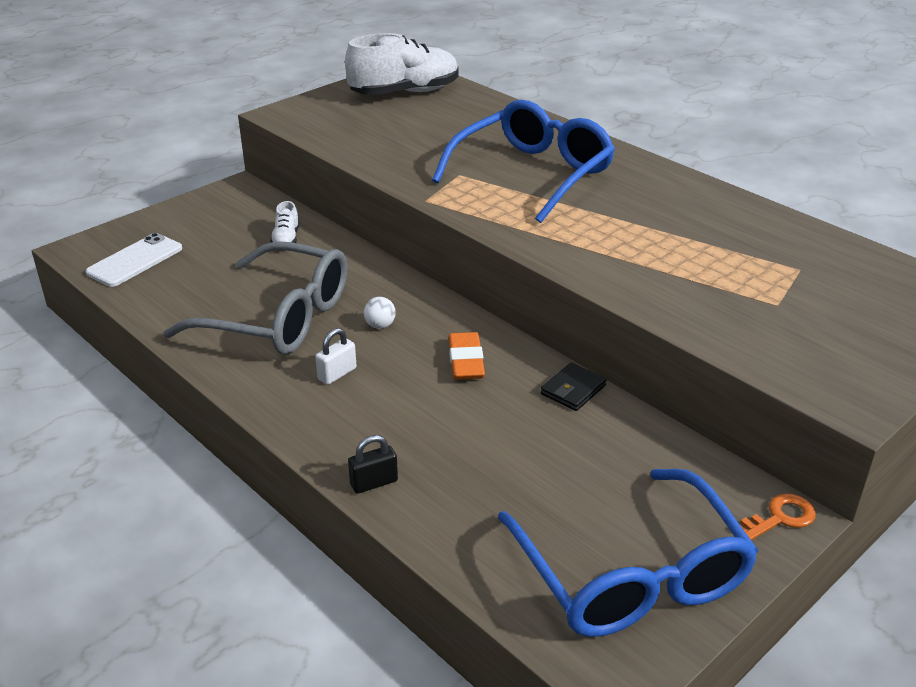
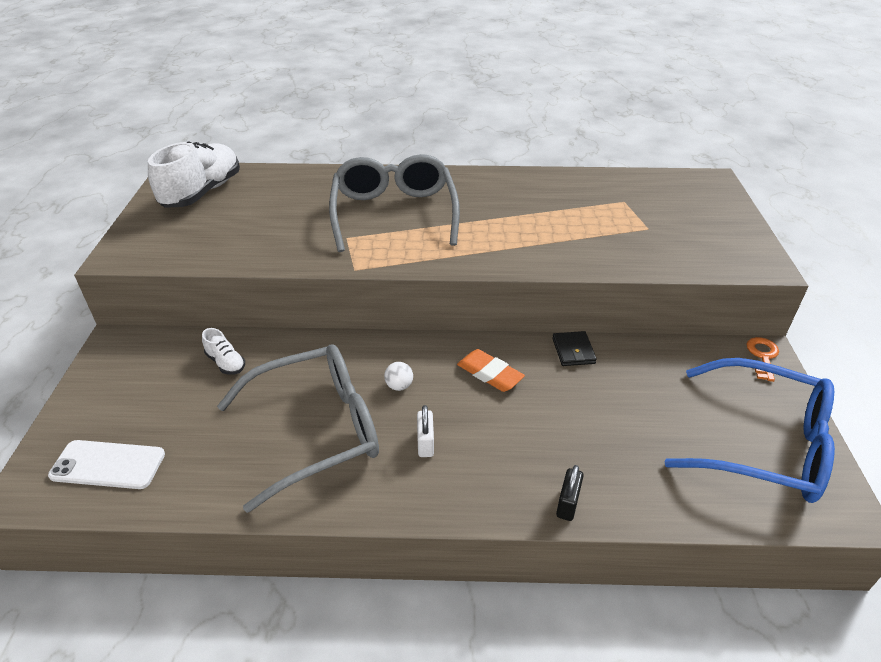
camera: 45 degrees left, 5 degrees up
white phone [86,233,182,287] -> white phone turned 75 degrees counterclockwise [48,440,165,489]
blue glasses [432,100,615,223] -> grey glasses [329,154,460,252]

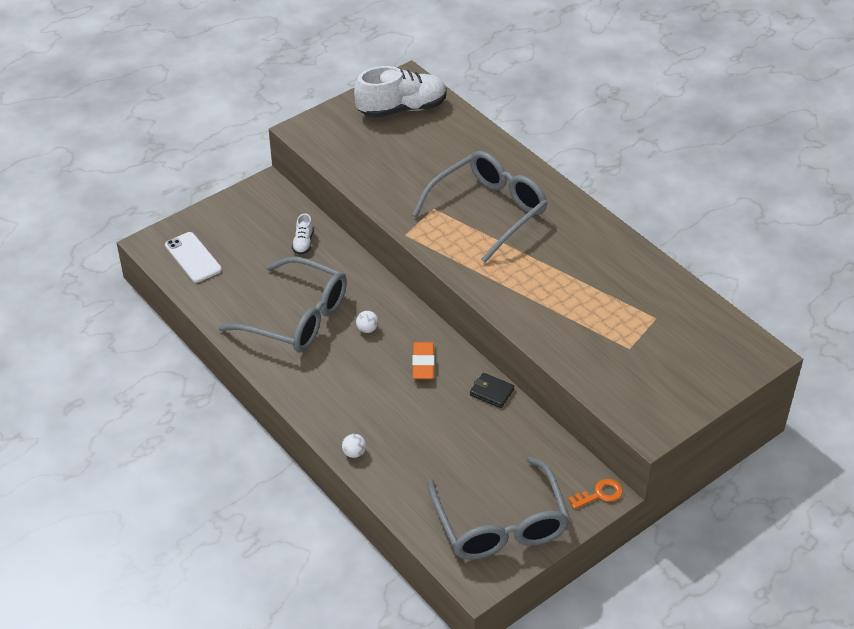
camera: 50 degrees right, 5 degrees up
white padlock [417,405,434,457] -> none
black wallet [552,331,597,366] -> black wallet turned 75 degrees clockwise [470,373,515,408]
black padlock [556,465,584,521] -> white ball [342,434,366,458]
blue glasses [665,358,835,503] -> grey glasses [427,457,570,560]

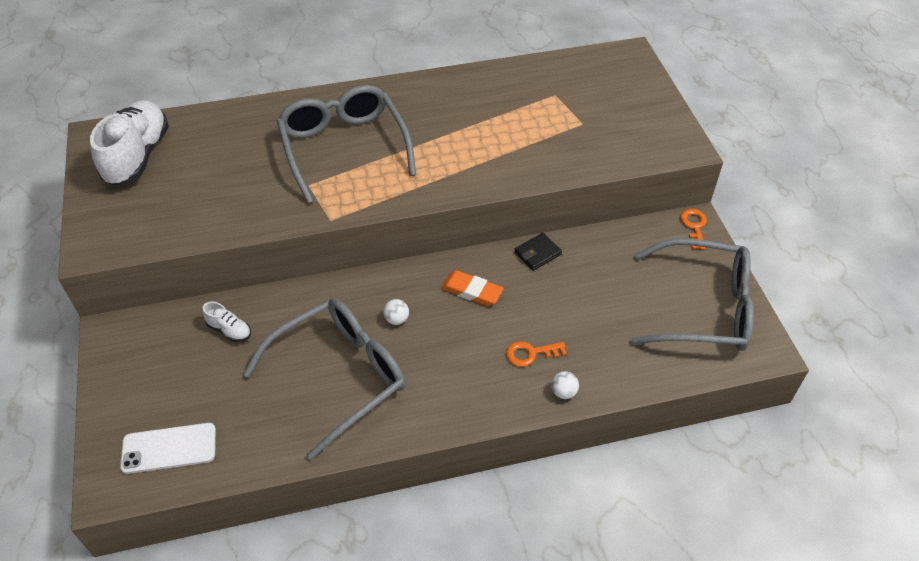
camera: 65 degrees left, 5 degrees up
none -> orange key [506,341,567,367]

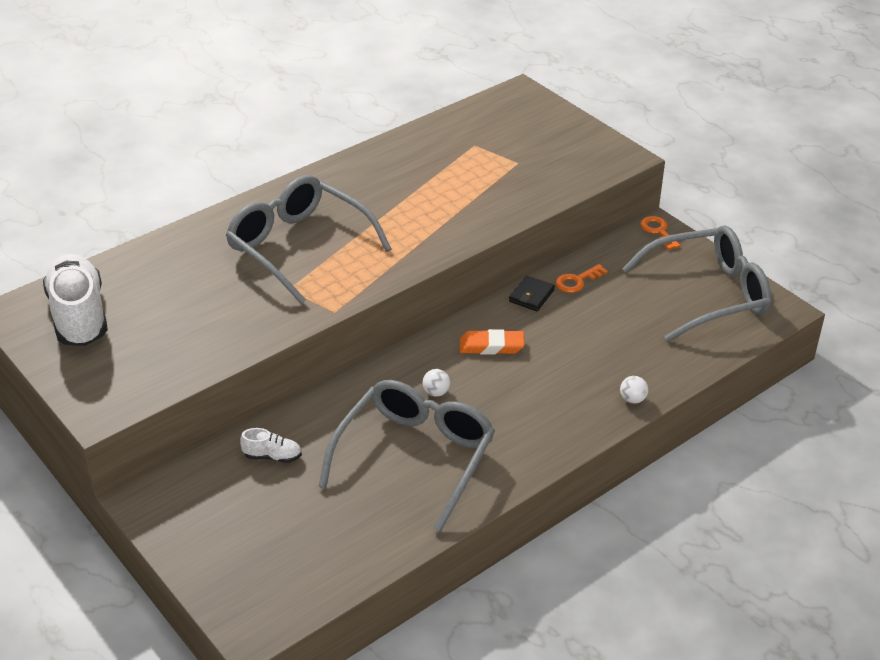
camera: 25 degrees left, 10 degrees down
white phone [120,423,216,474] -> none
orange key [506,341,567,367] -> orange key moved to [556,264,608,293]

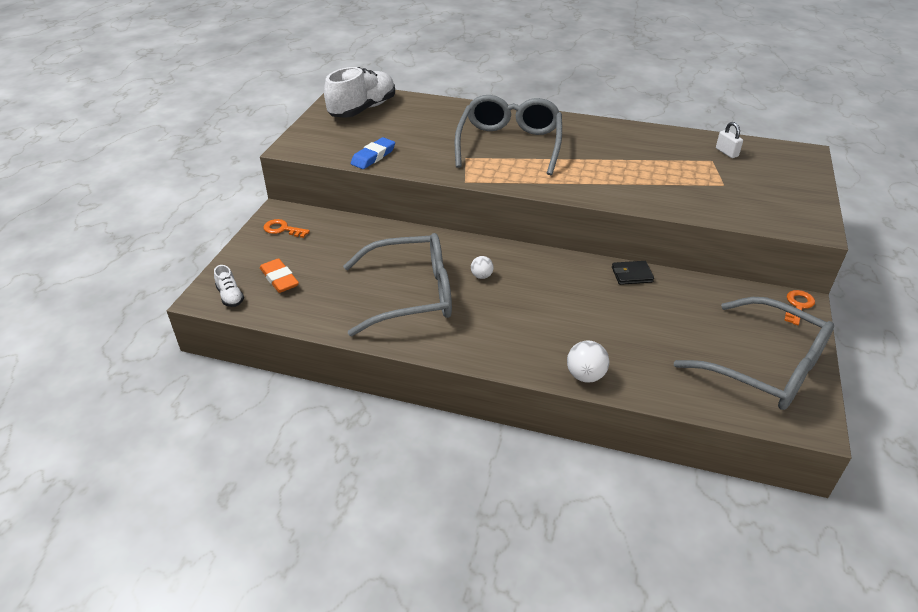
camera: 55 degrees right, 0 degrees up
white shoe [240,428,302,463] -> white shoe moved to [214,265,244,307]
orange eraser [460,329,525,354] -> orange eraser moved to [260,258,299,293]
orange key [556,264,608,293] -> orange key moved to [264,219,310,238]
white ball [620,376,648,404] -> white ball [567,340,609,383], size x1.56
none -> blue eraser [351,137,395,169]
none -> white padlock [716,122,743,158]

